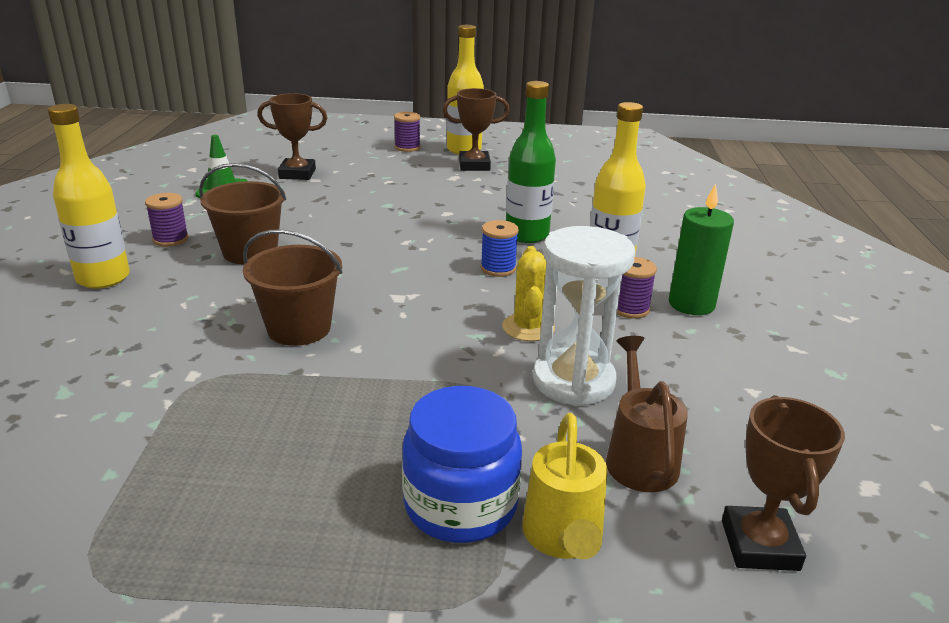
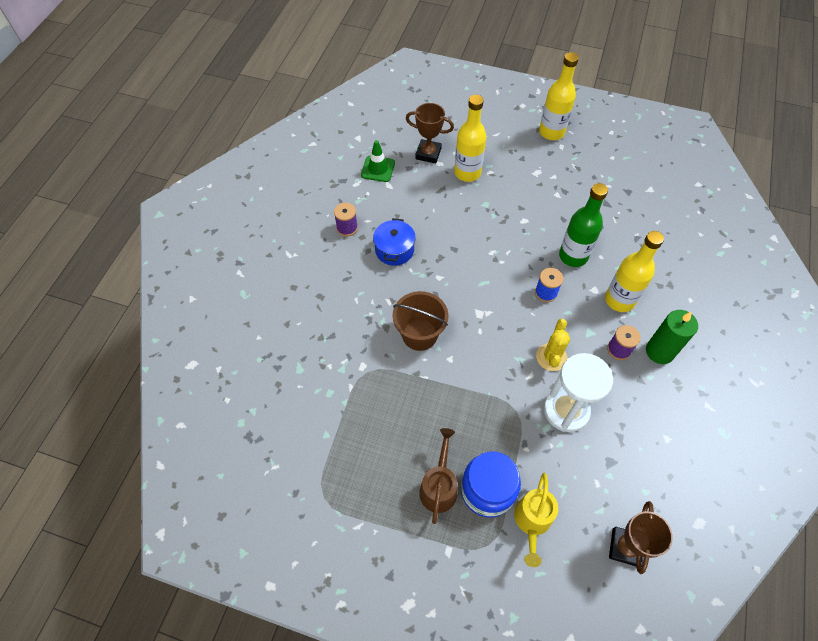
camera: 15 degrees right, 30 degrees up
yellow bottle [48,104,130,289] -> yellow bottle moved to [454,95,487,182]
brown bucket [199,163,286,264] -> blue pot [373,218,416,266]
purple spool [394,112,420,152] -> none
brown trophy [443,88,510,171] -> none
brown watering can [606,336,688,492] -> brown watering can moved to [419,428,457,524]

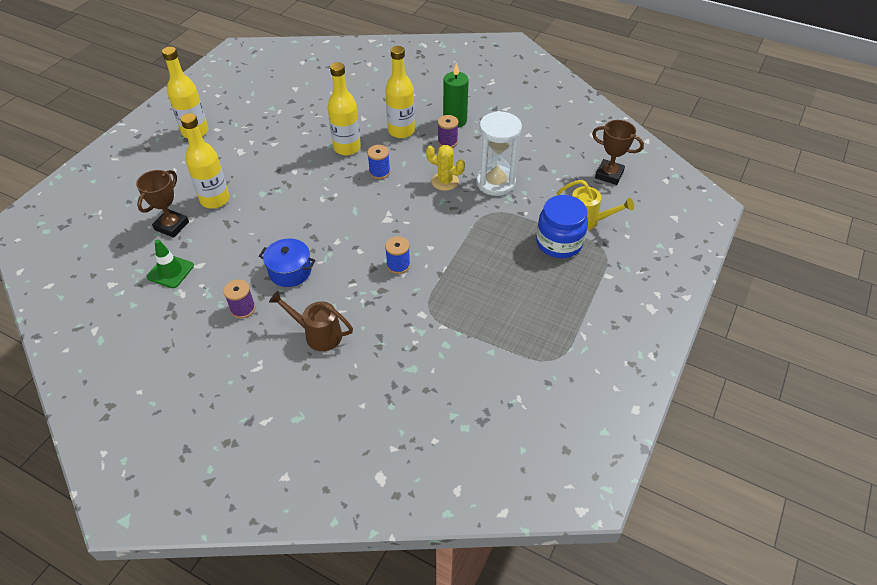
camera: 80 degrees left, 10 degrees down
brown bucket [393,291,449,351] -> blue spool [385,236,410,274]
brown watering can [419,428,457,524] -> brown watering can moved to [269,291,353,351]
green bottle [559,183,608,267] -> yellow bottle [328,62,361,155]

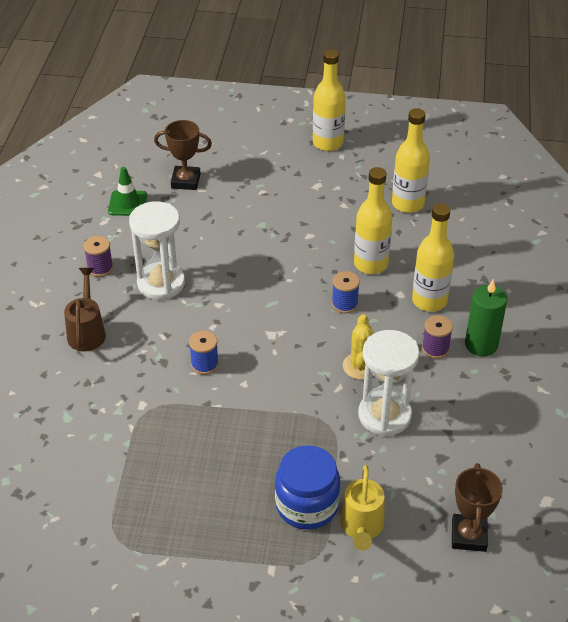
camera: 70 degrees right, 5 degrees down
yellow bottle [181,113,230,209] -> yellow bottle moved to [392,108,430,213]
blue pot [259,238,316,287] -> white hourglass [129,201,185,300]

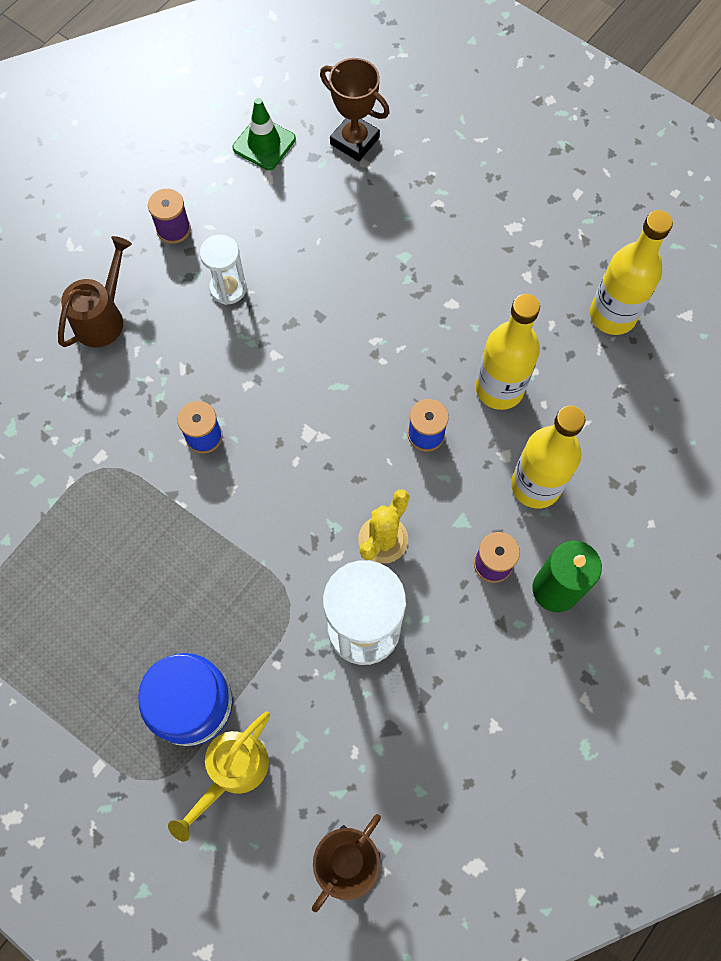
camera: 30 degrees right, 25 degrees up
white hourglass [129,201,185,300] -> white hourglass [200,235,247,305], size x0.57
yellow bottle [313,49,346,151] -> none

